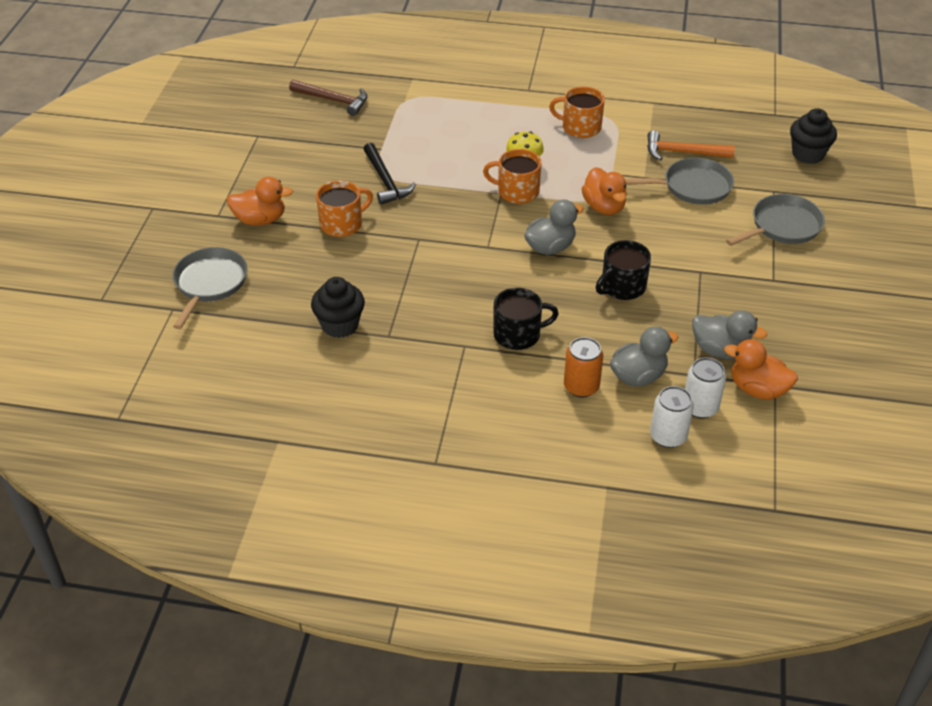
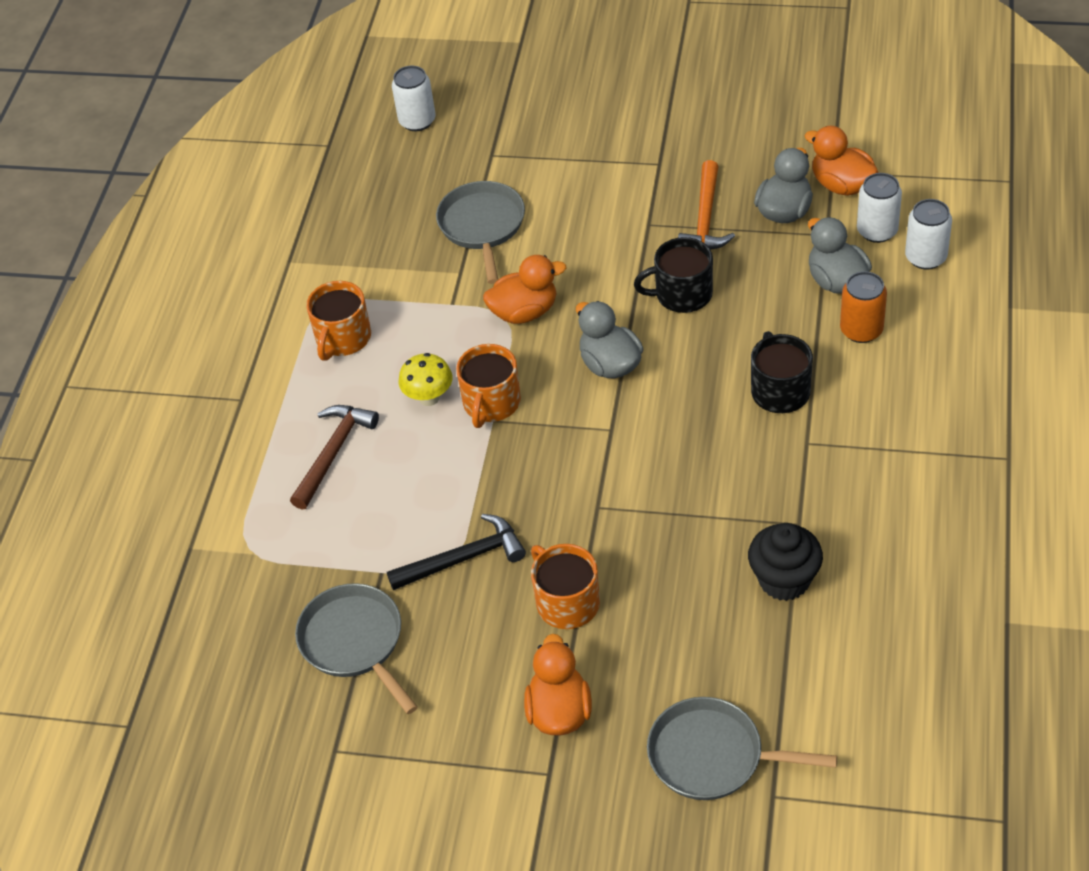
camera: 85 degrees left, 5 degrees up
brown hammer [289,80,367,116] -> brown hammer moved to [290,405,379,510]
black mug [596,240,651,300] -> black mug turned 120 degrees clockwise [634,237,713,313]
orange hammer [647,130,735,161] -> orange hammer moved to [678,160,735,250]
orange duck [724,339,798,399] -> orange duck turned 105 degrees clockwise [805,126,878,196]
grey pan [726,194,825,246] -> grey pan moved to [295,583,418,714]
black cupcake [790,108,837,164] -> white can [392,66,436,131]

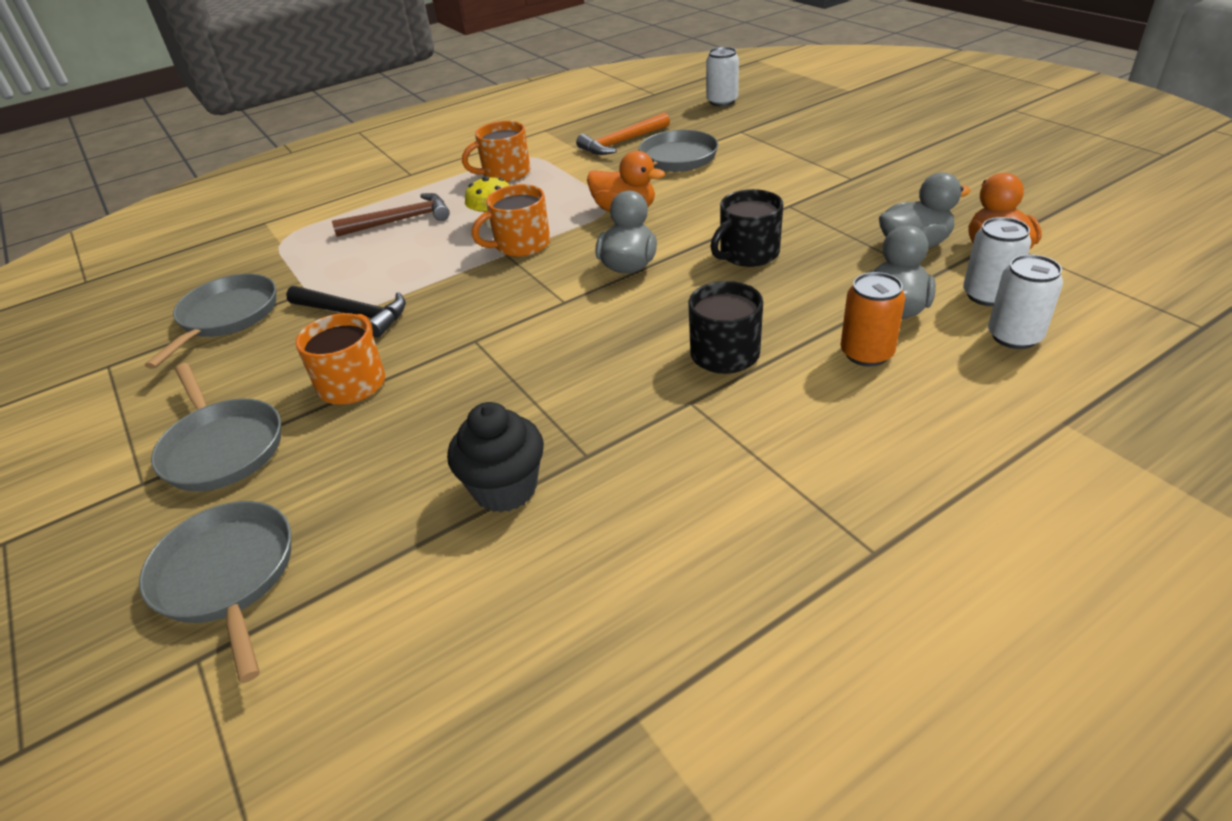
camera: 45 degrees right, 10 degrees down
orange duck [524,634,592,736] -> grey pan [151,363,281,491]
black mug [634,237,713,313] -> black mug turned 75 degrees counterclockwise [710,189,783,267]
orange hammer [678,160,735,250] -> orange hammer moved to [576,113,670,155]

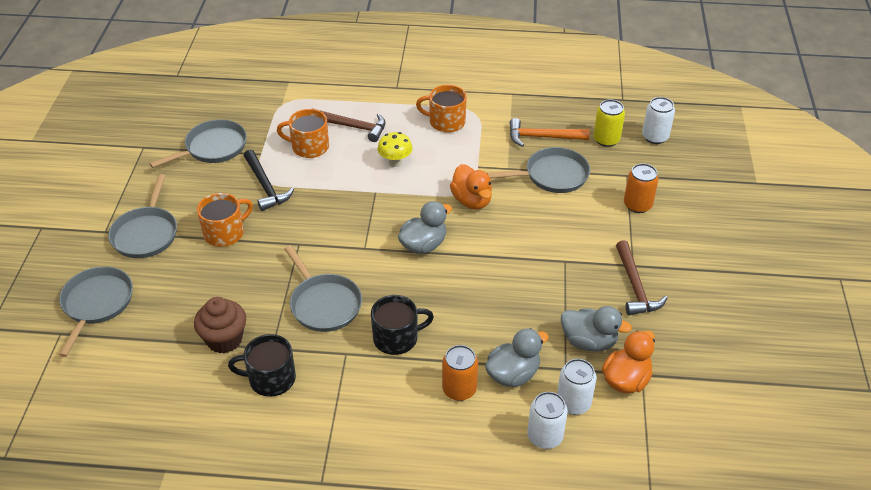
camera: 35 degrees right, 5 degrees up
black cupcake [447,402,544,512] -> brown cupcake [194,297,246,354]
orange mug [472,184,550,257] -> orange mug moved to [277,109,329,158]
black mug [710,189,783,267] -> black mug moved to [228,334,296,397]
none -> grey pan [284,245,362,332]
none -> yellow can [593,99,625,147]
none -> brown hammer [616,240,668,315]
none -> orange can [624,163,659,213]

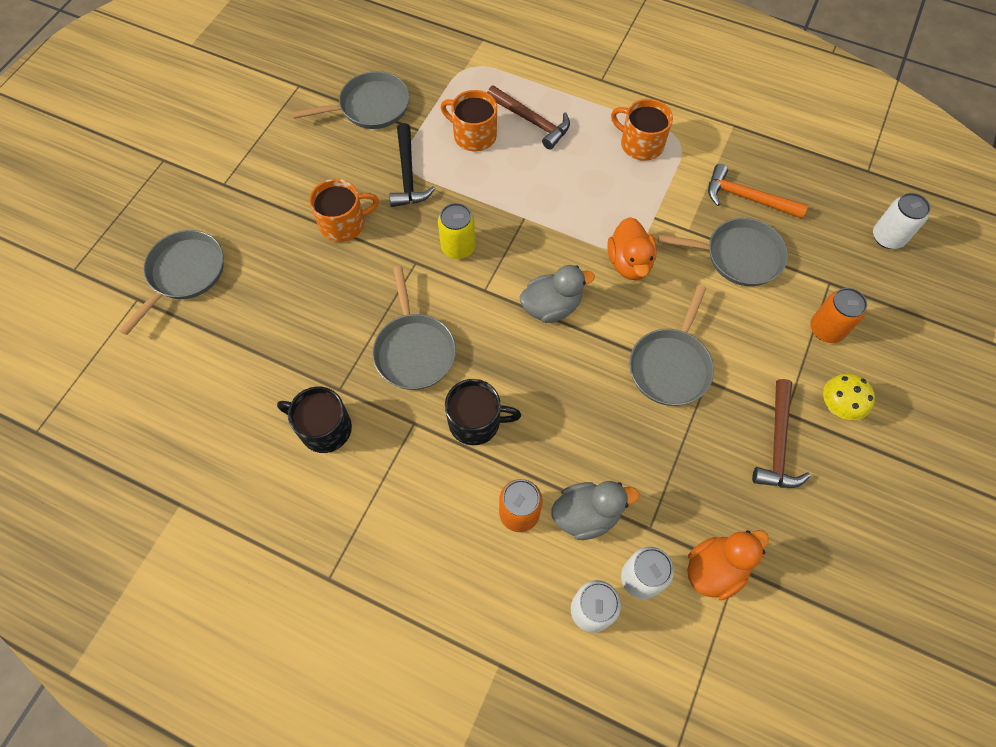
camera: 20 degrees right, 20 degrees up
grey pan [108,174,177,258] -> grey pan moved to [629,285,714,406]
brown cupcake [194,297,246,354] -> none
yellow mushroom [377,132,413,167] -> yellow mushroom moved to [823,373,875,420]
grey duck [561,306,632,351] -> none
yellow can [593,99,625,147] -> yellow can moved to [438,203,476,259]

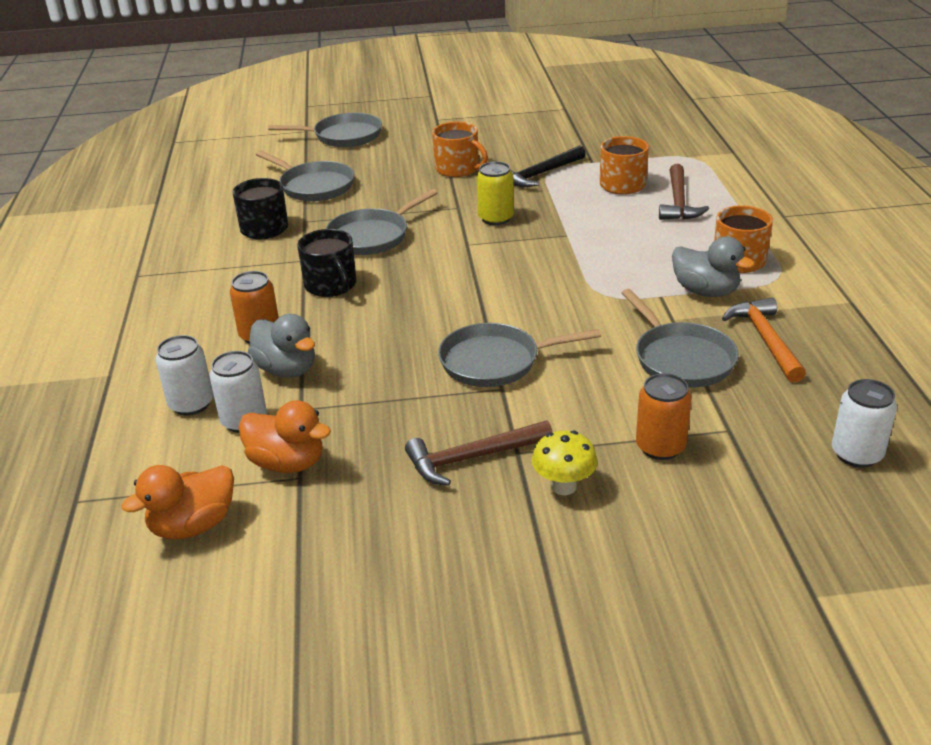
camera: 60 degrees right, 30 degrees down
grey pan [292,71,410,129] -> grey pan moved to [256,150,354,201]
grey duck [519,265,595,323] -> grey duck moved to [672,236,755,297]
orange duck [607,217,657,280] -> orange duck moved to [121,465,234,539]

